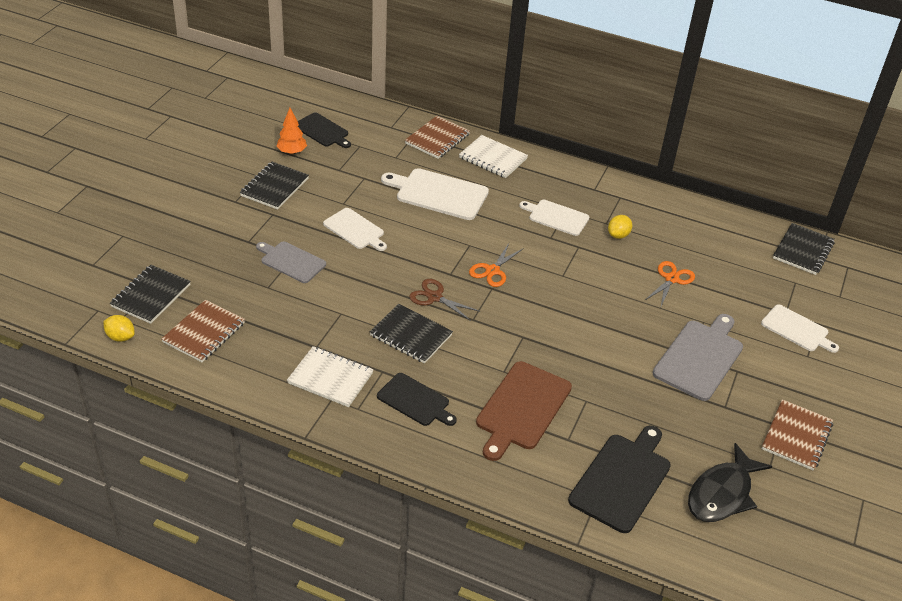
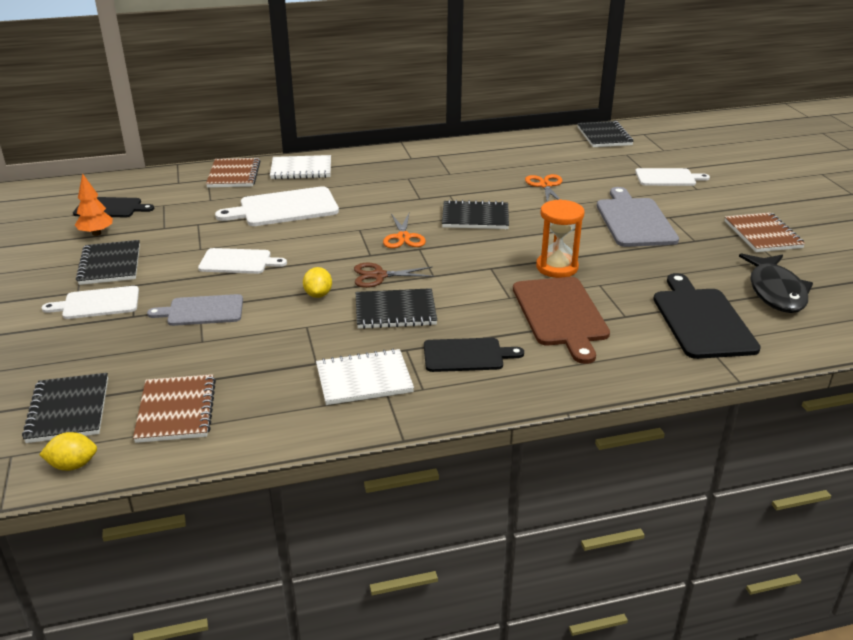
camera: 35 degrees left, 10 degrees down
white cutting board [519,200,589,236] -> white cutting board moved to [42,286,139,319]
yellow lemon [608,215,632,239] -> yellow lemon moved to [303,267,332,298]
none -> black notebook [442,200,509,229]
none -> orange hourglass [536,199,585,278]

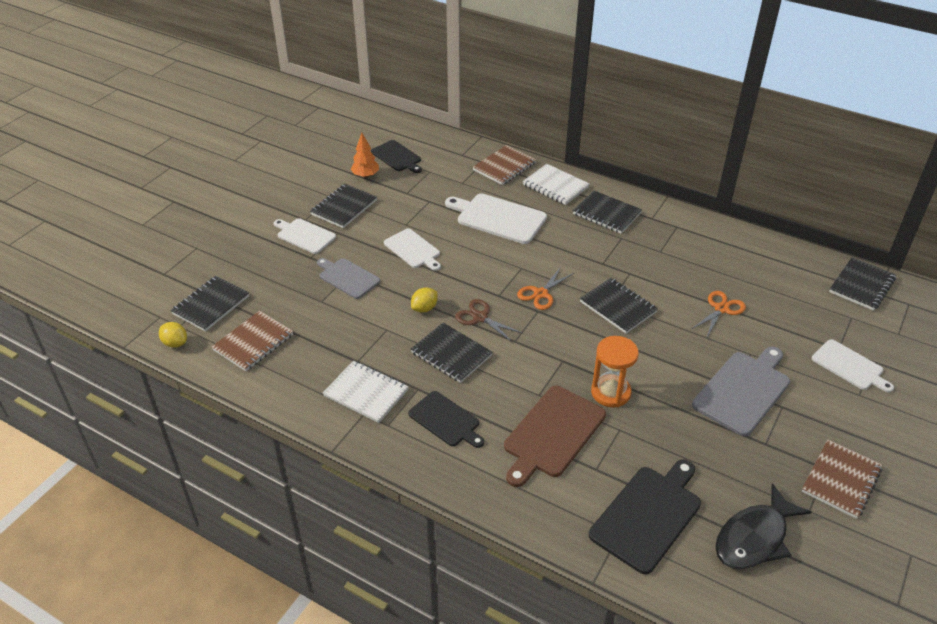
camera: 45 degrees right, 10 degrees up
none -> black notebook [573,190,642,234]

